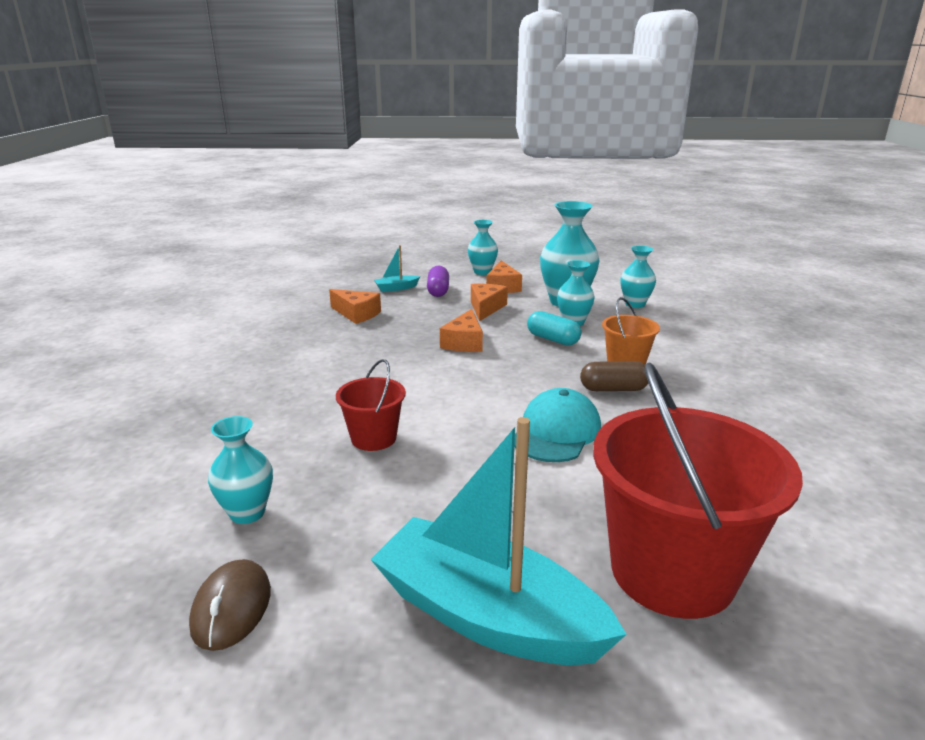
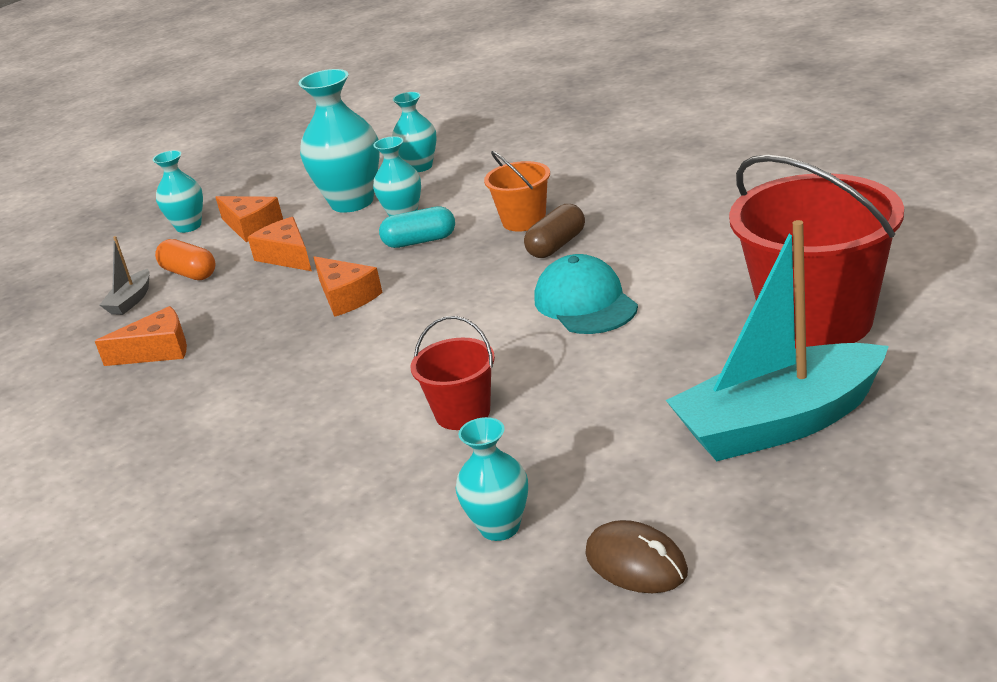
camera: 45 degrees left, 5 degrees up
turquoise boat [374,245,420,292] -> grey boat [100,236,150,315]
purple capsule [427,266,449,297] -> orange capsule [155,239,216,280]

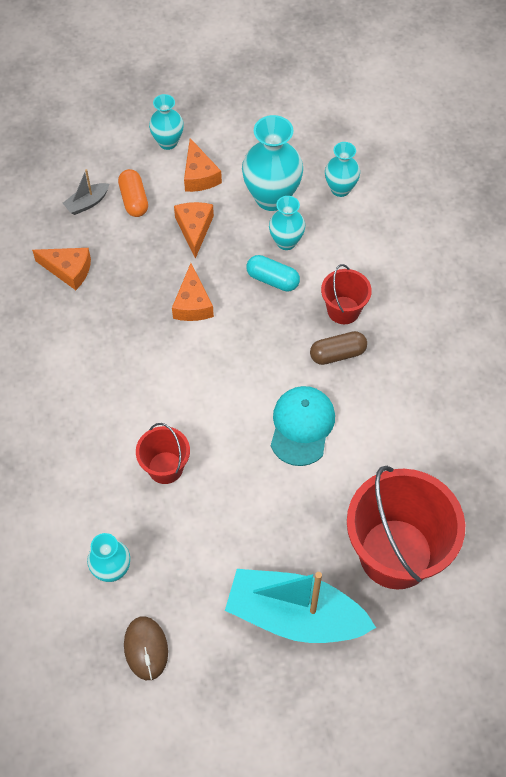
camera: 30 degrees right, 30 degrees up
orange bucket [484,151,550,232] -> red bucket [321,264,372,324]

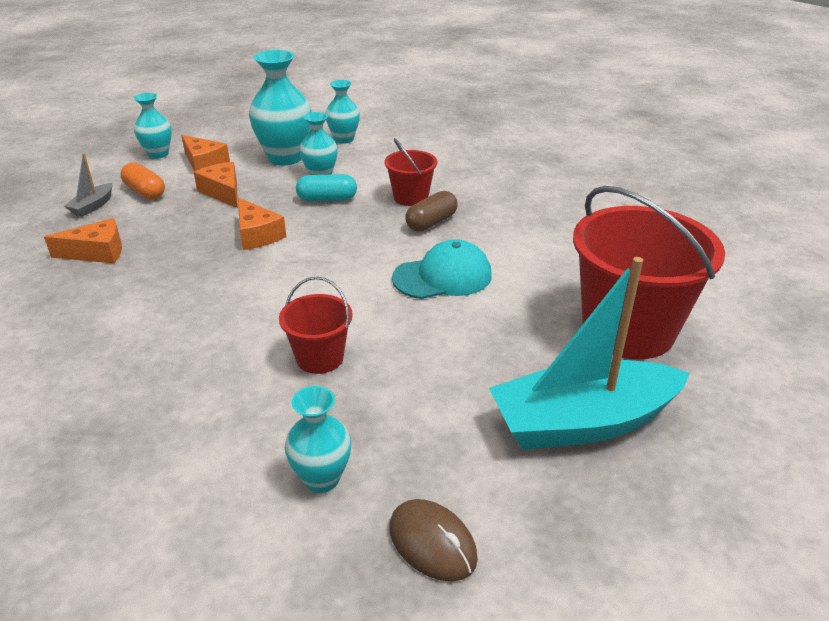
camera: 30 degrees left, 25 degrees down
turquoise cap [271,386,335,466] -> turquoise cap turned 90 degrees clockwise [392,239,492,299]

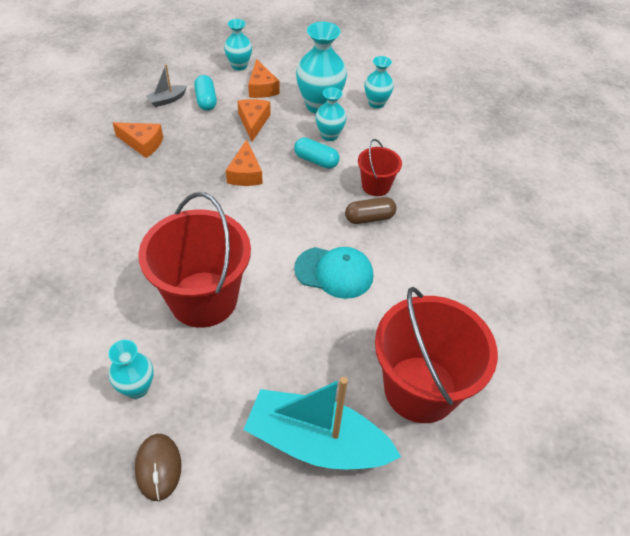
camera: 30 degrees right, 15 degrees up
orange capsule [121,162,165,200] -> turquoise capsule [194,75,217,111]
red bucket [279,276,353,374] -> red bucket [138,192,251,328], size x2.01

